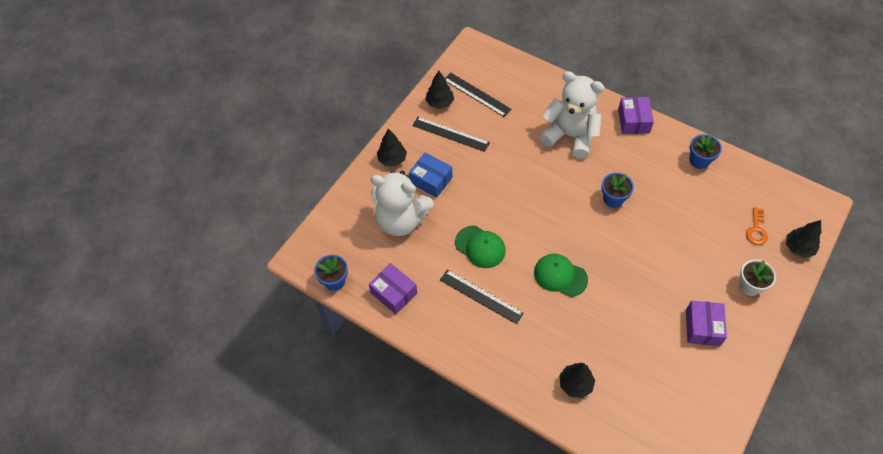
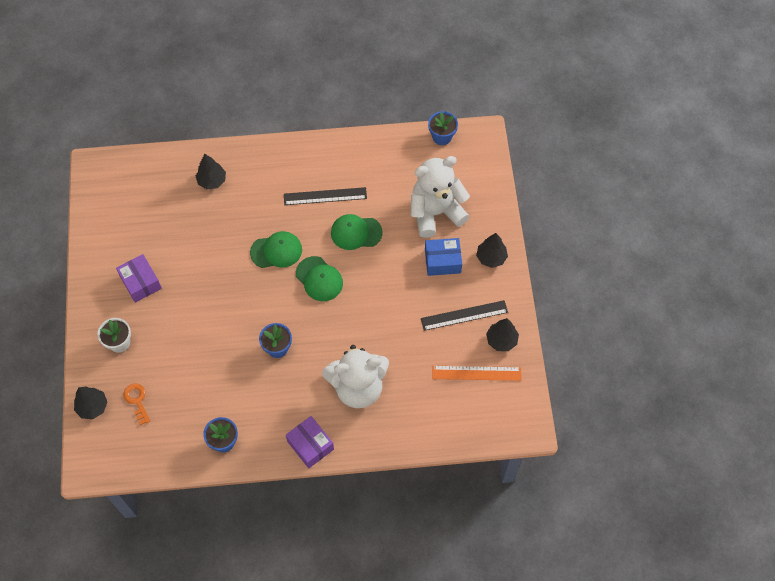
camera: 140 degrees right, 5 degrees up
purple box [369,263,417,314] -> none
black ruler [445,72,512,117] -> orange ruler [432,366,522,381]
none -> green cap [296,256,343,301]

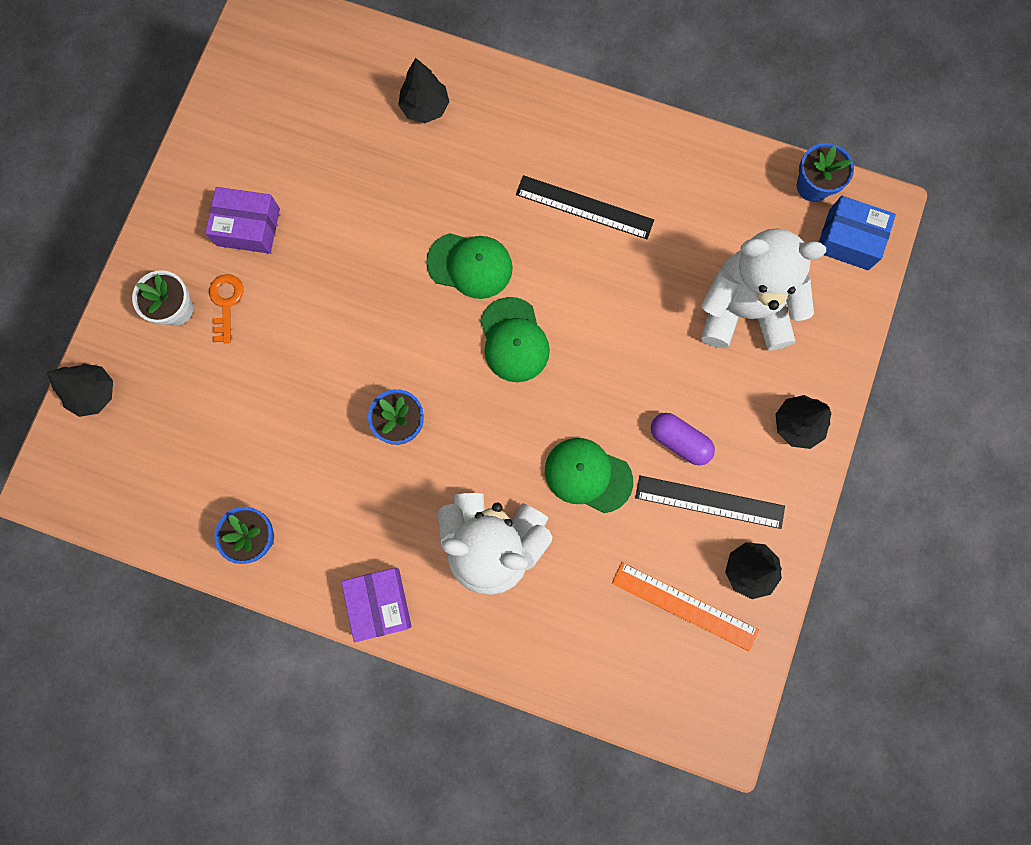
camera: 25 degrees right, 15 degrees up
purple box [116,254,162,303] -> purple box turned 75 degrees counterclockwise [205,187,280,254]
orange key [123,384,150,425] -> orange key moved to [209,274,243,343]
green cap [331,214,383,250] -> green cap moved to [545,438,633,513]
blue box [425,238,462,276] -> blue box moved to [819,196,896,270]
none -> purple capsule [651,413,715,465]

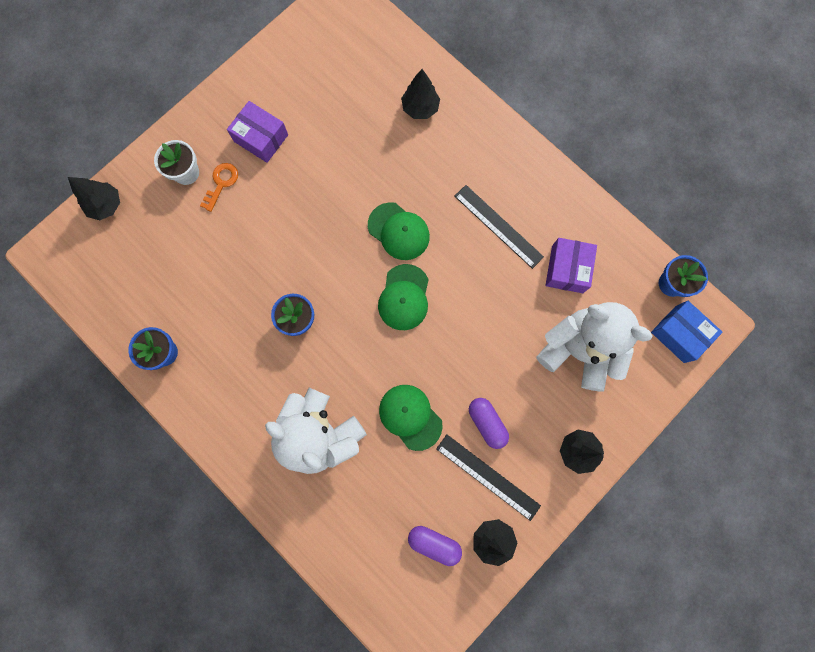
camera: 25 degrees right, 0 degrees up
purple box [341,568,412,642] -> purple box moved to [546,238,597,293]
orange ruler [612,562,759,652] -> purple capsule [408,526,462,566]

